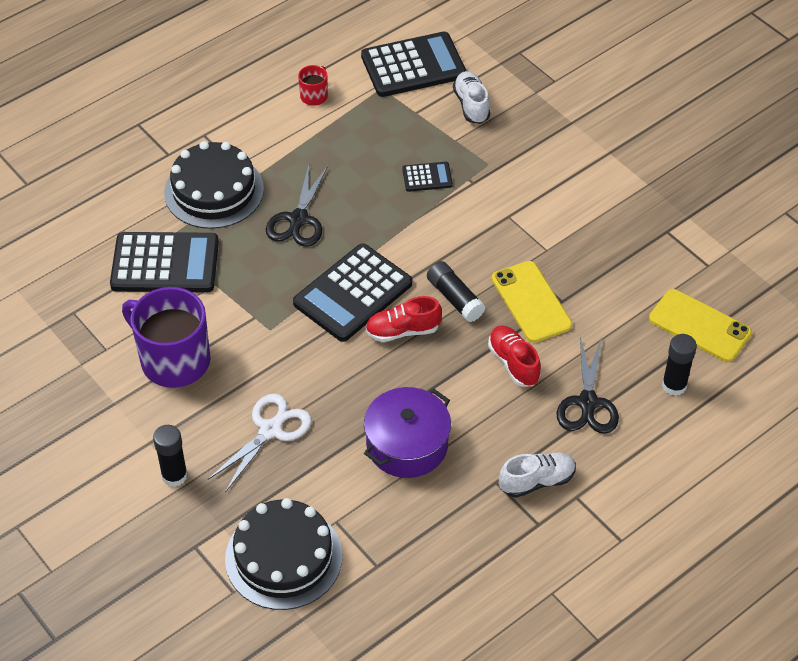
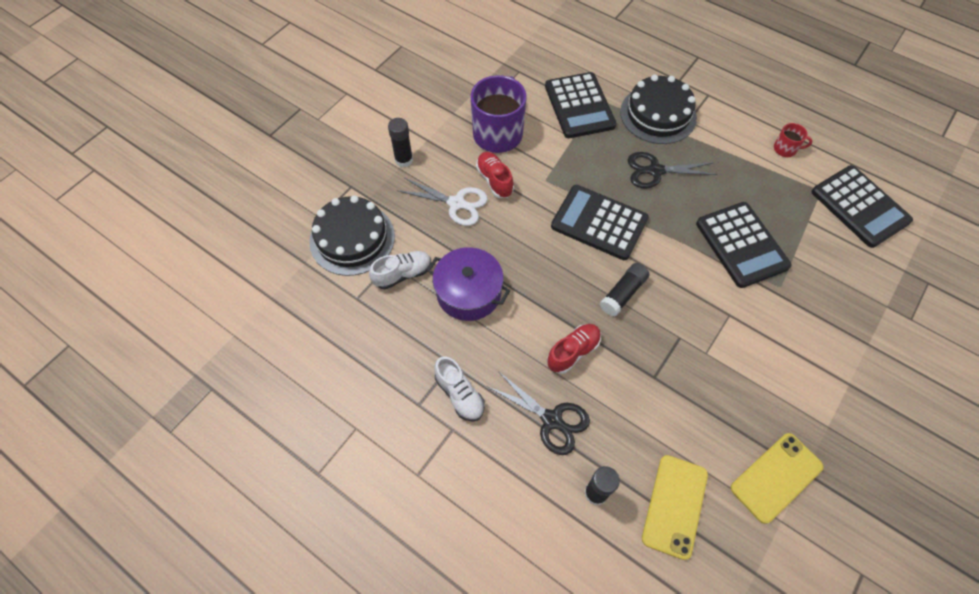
camera: 75 degrees right, 10 degrees up
red shoe [365,296,442,342] -> red shoe moved to [476,152,514,198]
black calculator [402,162,453,192] -> black calculator [696,202,792,288], size x2.09
white shoe [453,71,490,124] -> white shoe moved to [369,251,431,289]
yellow phone [492,261,572,343] -> yellow phone moved to [731,433,823,524]
black scissors [557,337,619,434] -> black scissors turned 135 degrees counterclockwise [487,371,590,455]

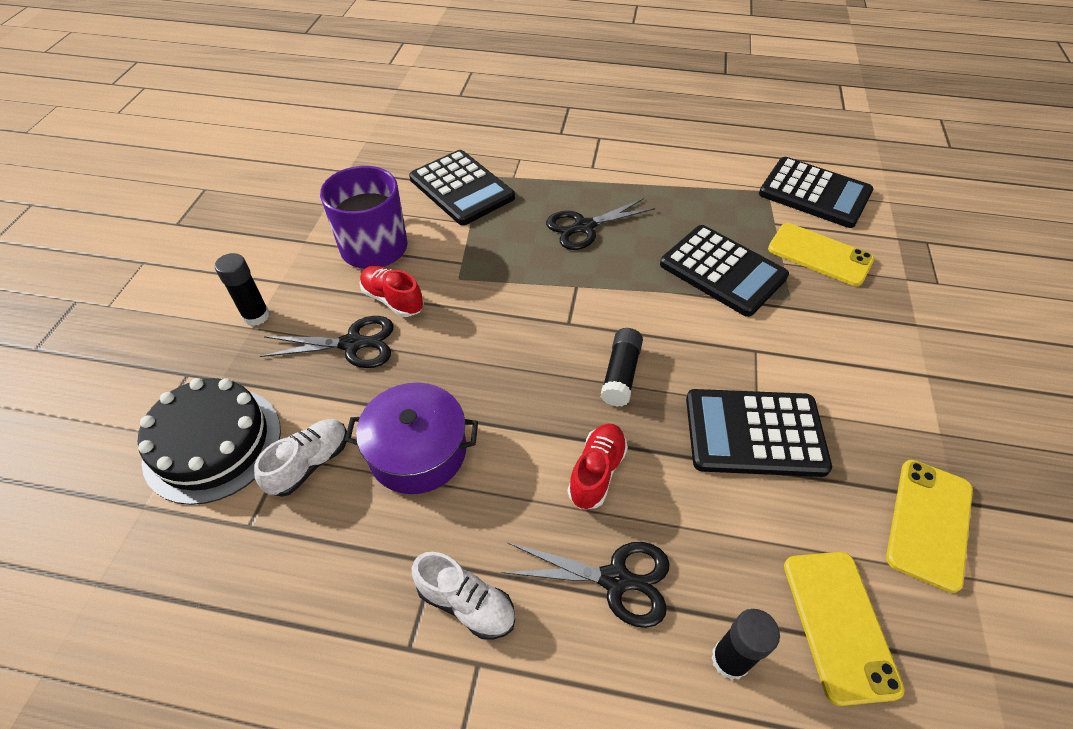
camera: 25 degrees left, 10 degrees down
white scissors [397,178,488,226] -> black scissors [260,316,394,368]
black calculator [551,185,649,260] -> black calculator moved to [686,389,832,477]
black cake [620,75,697,144] -> none
red mug [774,123,813,157] -> none
none -> yellow phone [768,223,874,286]

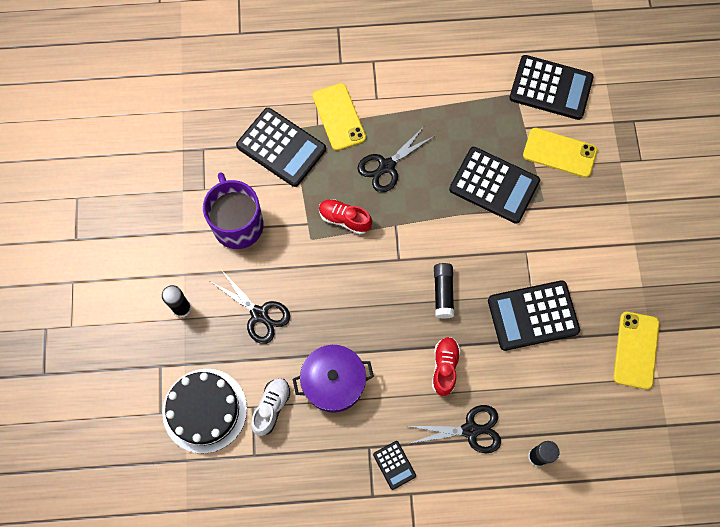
camera: 15 degrees left, 20 degrees up
black scissors [260,316,394,368] -> black scissors turned 60 degrees clockwise [210,271,290,344]
red shoe [359,266,424,317] -> red shoe moved to [319,199,372,234]
white shoe [412,552,515,640] -> black calculator [373,441,416,490]
yellow phone [784,552,905,706] -> yellow phone moved to [313,83,366,151]

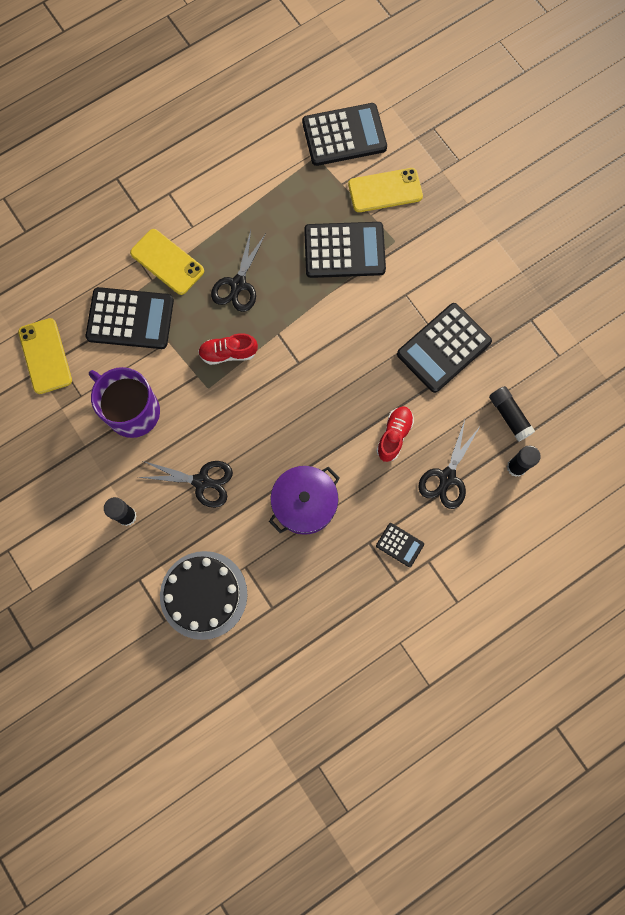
camera: 30 degrees left, 5 degrees up
white shoe [251,378,290,436] -> none
black scissors [408,405,501,453] -> black scissors turned 150 degrees clockwise [419,420,481,509]
red shoe [432,337,460,396] -> red shoe turned 45 degrees clockwise [376,406,414,462]
black glue stick [434,263,454,319] -> black glue stick moved to [489,386,535,442]
yellow phone [613,312,660,389] -> yellow phone moved to [18,318,72,394]

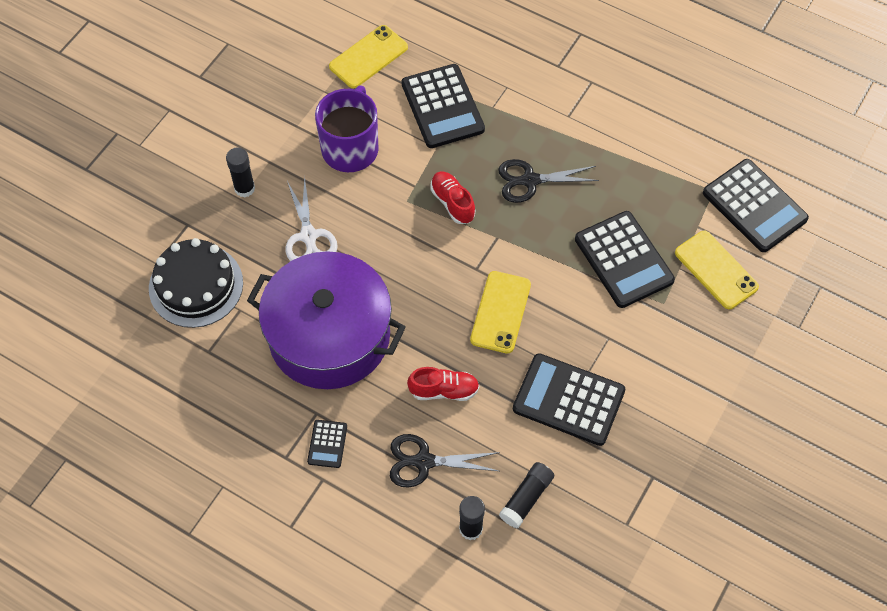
camera: 65 degrees right, 15 degrees down
yellow phone [130,229,204,295] -> yellow phone moved to [470,271,531,353]
black scissors [138,461,233,508] -> white scissors [285,177,338,261]
purple pot [269,466,340,535] -> purple pot [247,251,406,389], size x1.73

